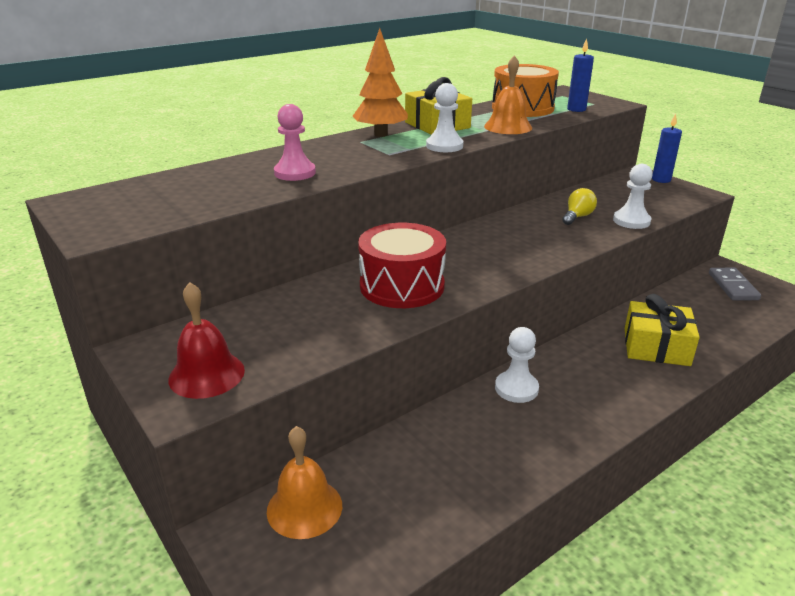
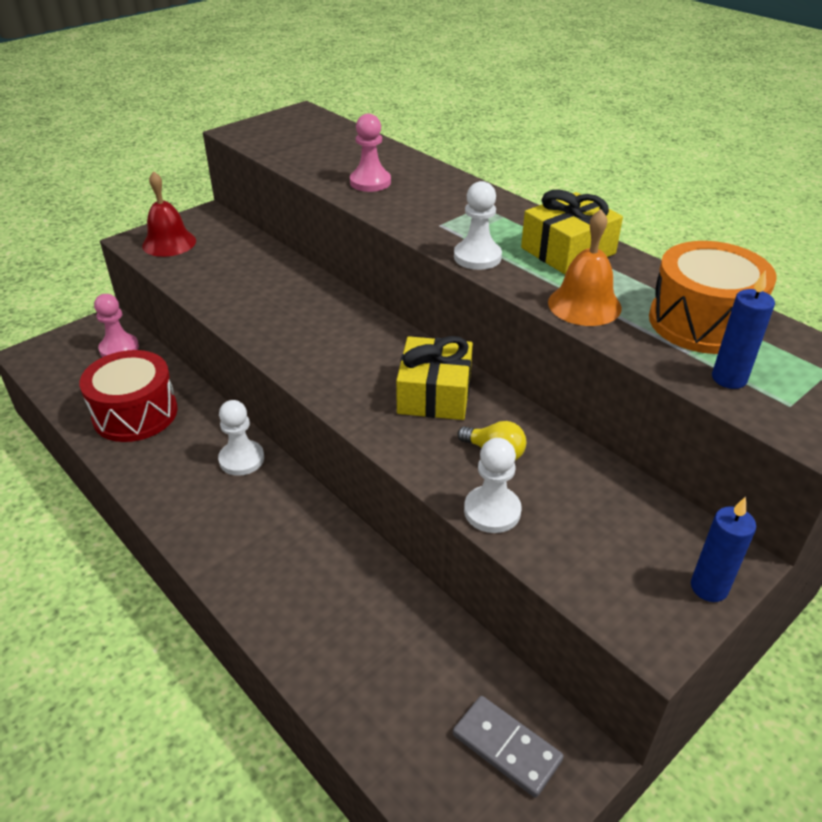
camera: 85 degrees right, 10 degrees up
orange bell [267,426,342,539] -> pink pawn [94,294,139,357]
orange tree [353,28,408,137] -> none
red drum [358,223,446,308] -> red drum moved to [79,350,178,442]
yellow gift [625,294,700,366] -> yellow gift moved to [396,336,473,420]
grey domino [709,268,761,300] -> grey domino turned 45 degrees clockwise [453,696,564,798]

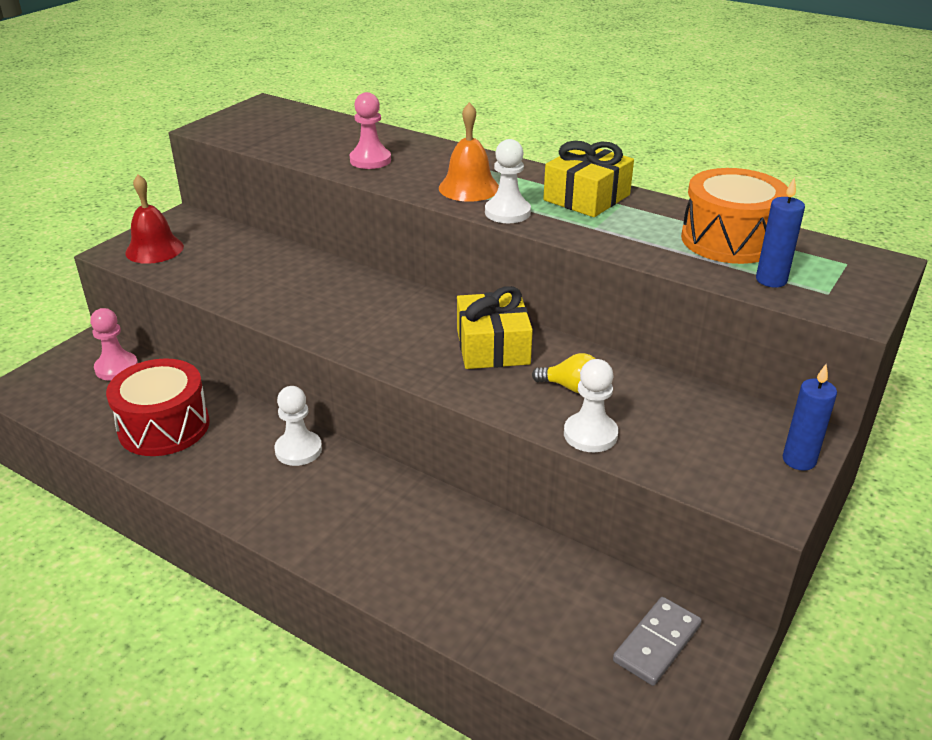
camera: 15 degrees left, 5 degrees down
grey domino [453,696,564,798] -> grey domino turned 75 degrees counterclockwise [613,597,702,686]
orange bell [548,209,622,326] -> orange bell moved to [439,102,499,202]

